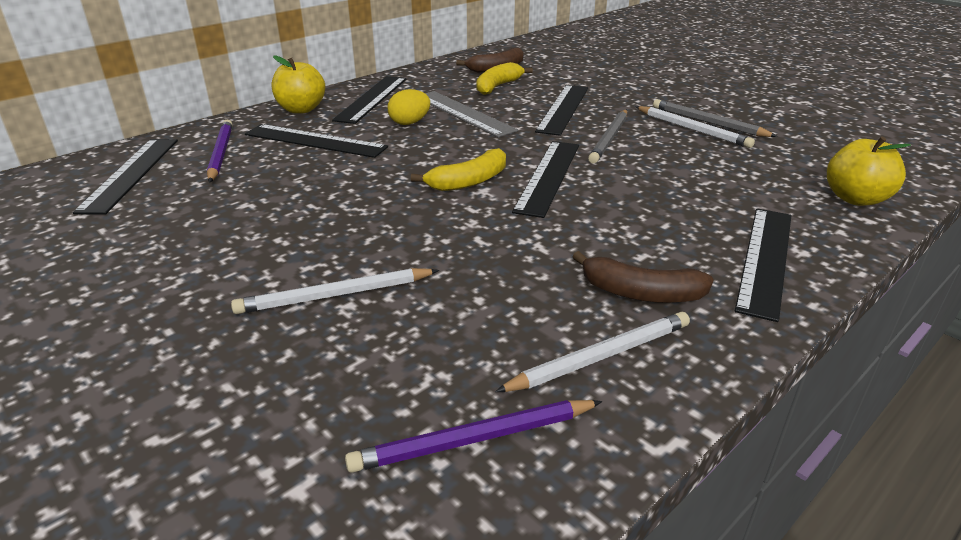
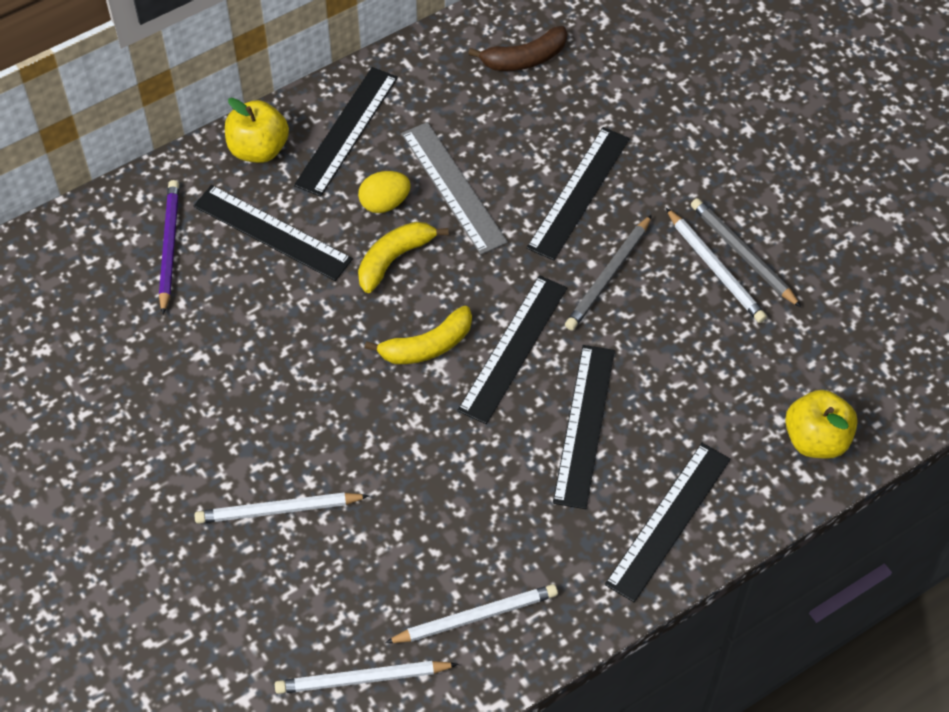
camera: 10 degrees right, 25 degrees up
black ruler [73,139,178,215] -> black ruler moved to [553,345,615,509]
purple pencil [345,400,602,473] -> white pencil [275,661,458,694]
yellow banana [477,62,533,95] -> yellow banana moved to [358,222,449,293]
brown banana [573,251,714,303] -> none

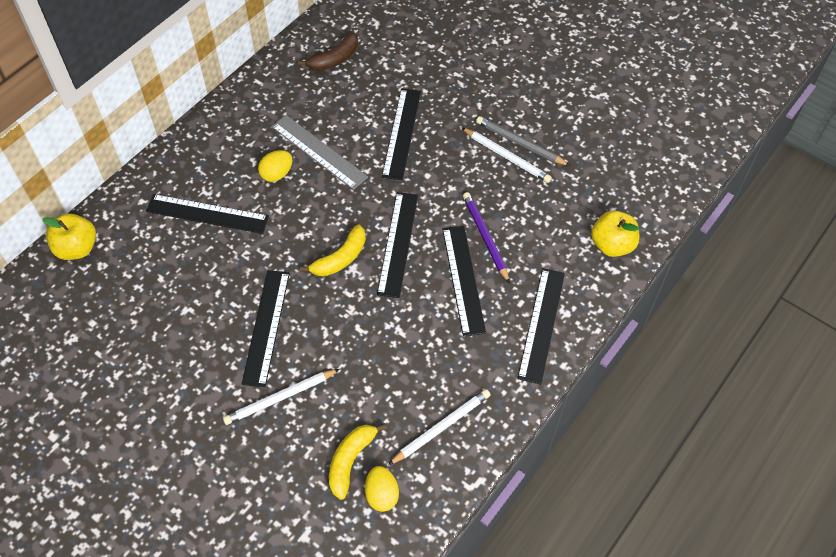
camera: 20 degrees left, 0 degrees up
purple pencil [159,180,179,314] -> purple pencil moved to [463,192,510,284]
yellow apple [225,98,289,163] -> yellow apple moved to [43,214,96,260]
white pencil [275,661,458,694] -> yellow egg [365,466,399,512]
black ruler [294,67,398,197] -> black ruler moved to [242,270,290,387]
yellow banana [358,222,449,293] -> yellow banana moved to [329,423,387,500]
grey pencil [565,214,652,330] -> none

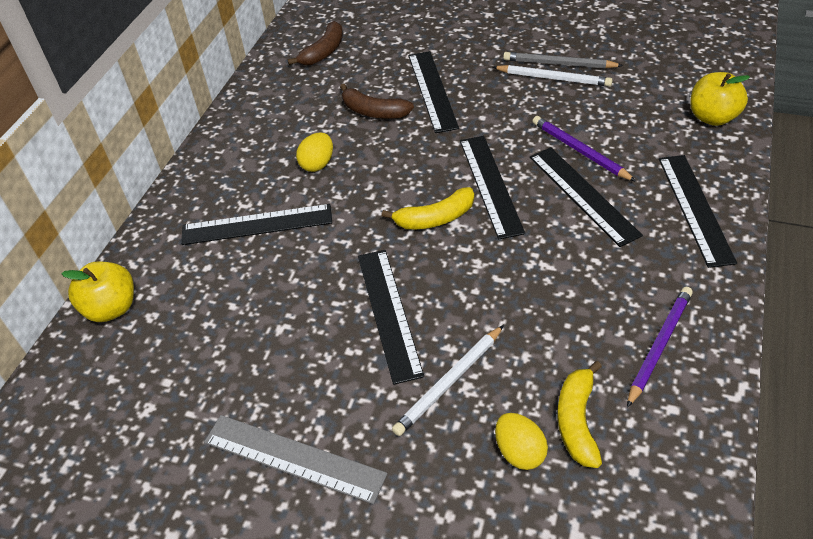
camera: 15 degrees left, 10 degrees down
grey ruler [271,115,368,190] -> grey ruler moved to [204,415,388,504]
yellow banana [300,224,366,276] -> yellow banana turned 45 degrees clockwise [382,187,474,229]
yellow egg [365,466,399,512] -> yellow egg moved to [495,413,548,470]
white pencil [388,389,490,465] -> purple pencil [627,287,693,408]
none -> brown banana [340,84,414,119]

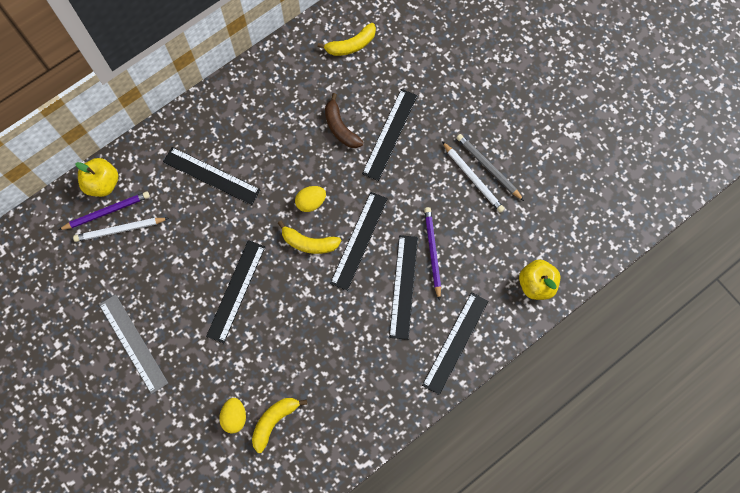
camera: 30 degrees right, 25 degrees up
brown banana [287,21,343,65] -> yellow banana [317,23,376,56]
yellow egg [296,133,333,172] -> yellow egg moved to [295,186,326,212]
white pencil [392,325,504,436] -> white pencil moved to [73,218,169,242]
purple pencil [627,287,693,408] -> purple pencil moved to [59,191,150,230]

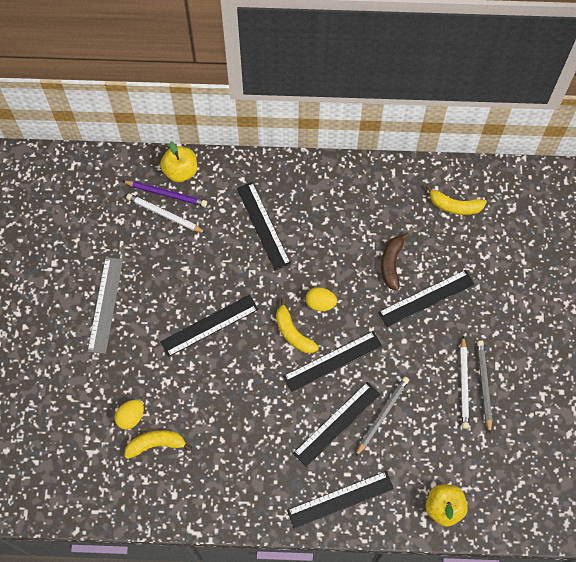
camera: 40 degrees right, 5 degrees down
purple pencil [424,207,441,301] -> grey pencil [355,377,409,457]

